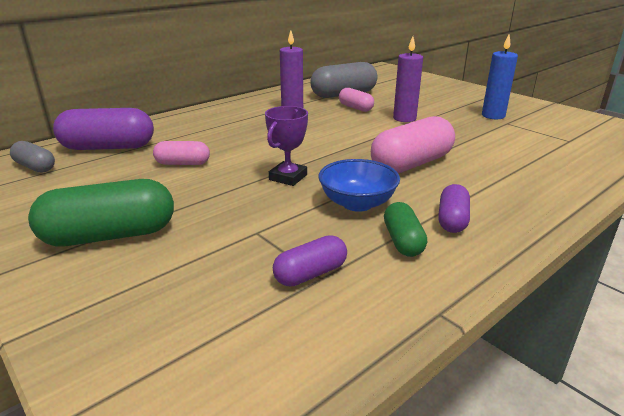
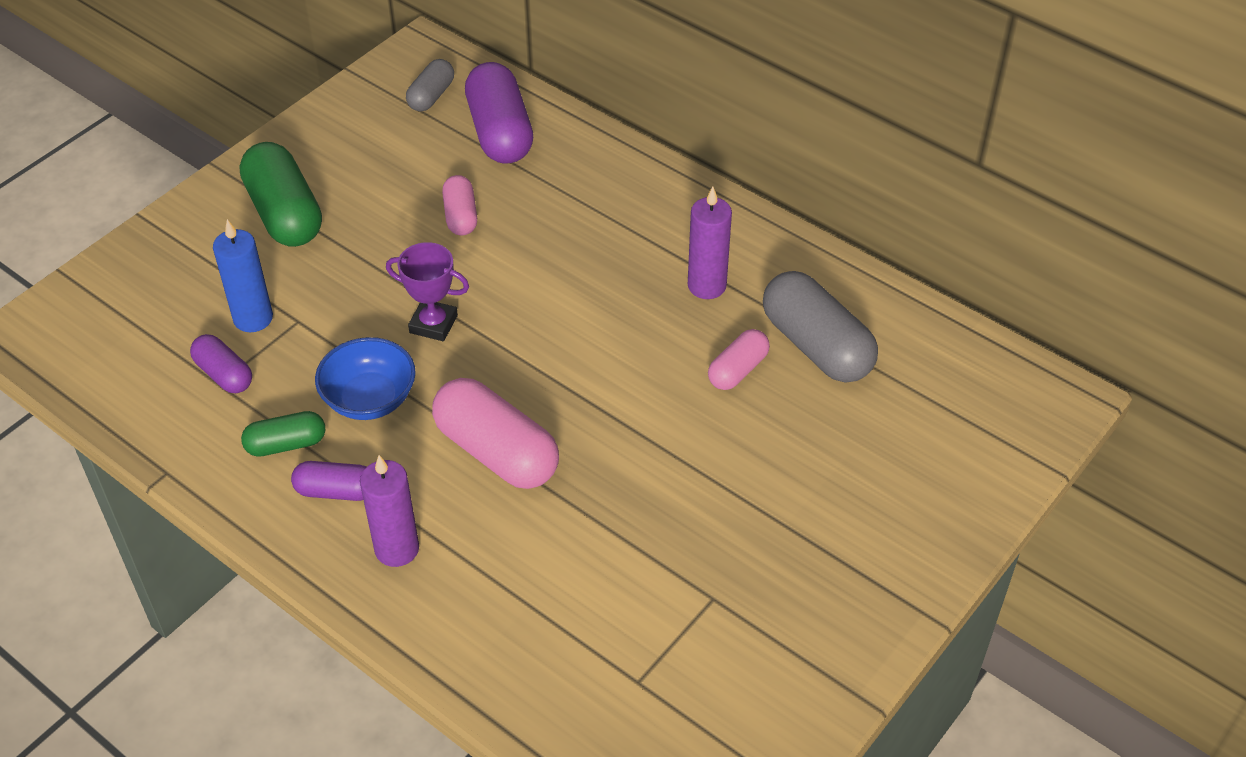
camera: 80 degrees right, 20 degrees up
purple candle [393,36,423,122] -> purple candle moved to [360,455,419,567]
blue candle [482,35,518,119] -> blue candle moved to [213,219,273,332]

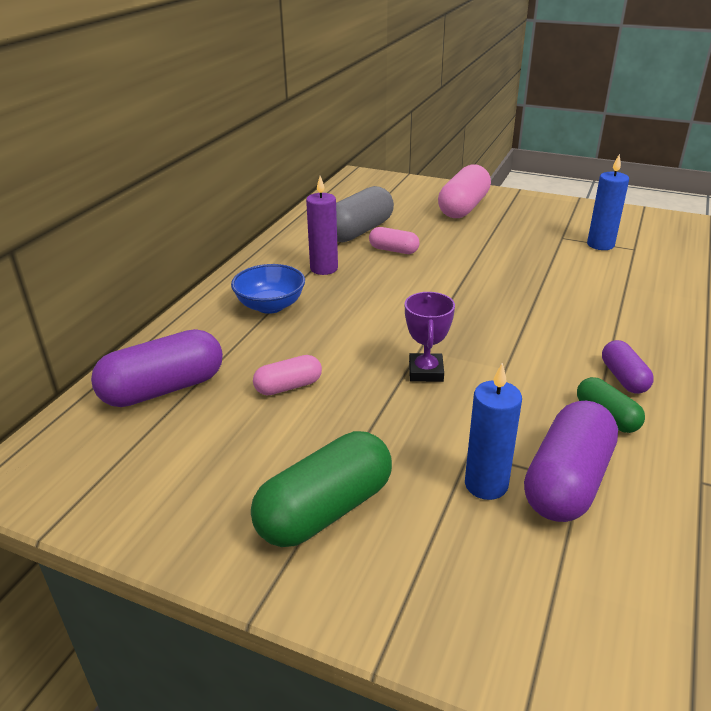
camera: 105 degrees left, 15 degrees down
purple capsule [190,334,252,393] -> purple capsule [524,401,618,522], size x1.81
blue bowl [315,337,416,420] -> blue bowl moved to [231,264,305,314]
purple candle [360,455,419,567] -> none
grey capsule [406,59,454,112] -> none
pink capsule [432,378,559,489] -> pink capsule moved to [438,164,491,218]
none -> blue candle [587,154,629,250]

